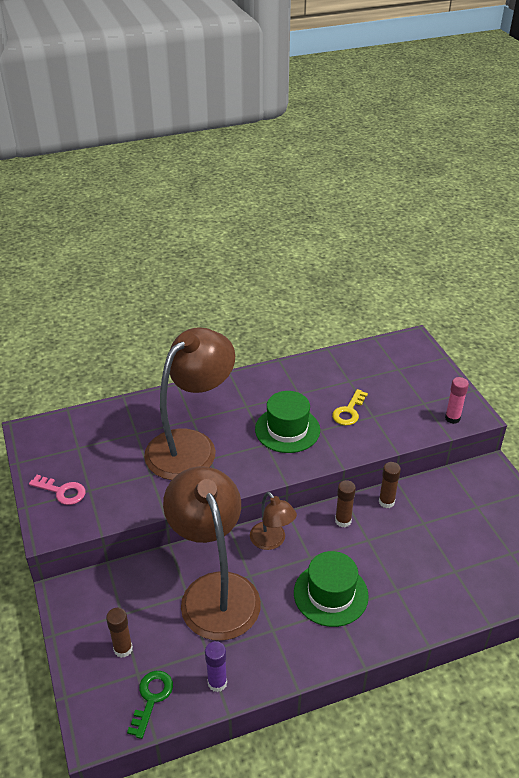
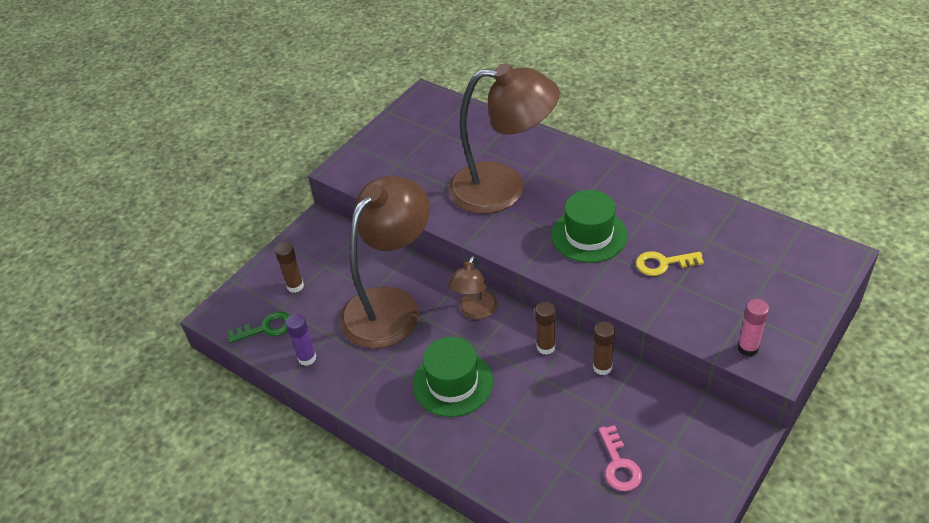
camera: 60 degrees right, 5 degrees up
pink key [29,475,86,505] -> pink key moved to [599,425,642,491]

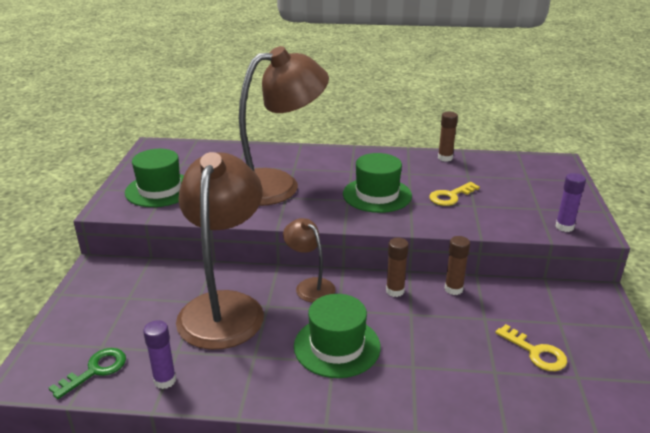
camera: 35 degrees left, 15 degrees down
brown glue stick [275,242,304,293] -> brown glue stick moved to [438,112,458,162]
brown lamp [448,256,498,319] -> brown lamp turned 150 degrees clockwise [283,218,336,303]
pink key [599,425,642,491] -> yellow key [495,324,567,371]
pink glue stick [738,299,769,356] -> purple glue stick [555,173,586,232]
none -> green hat [125,149,184,207]

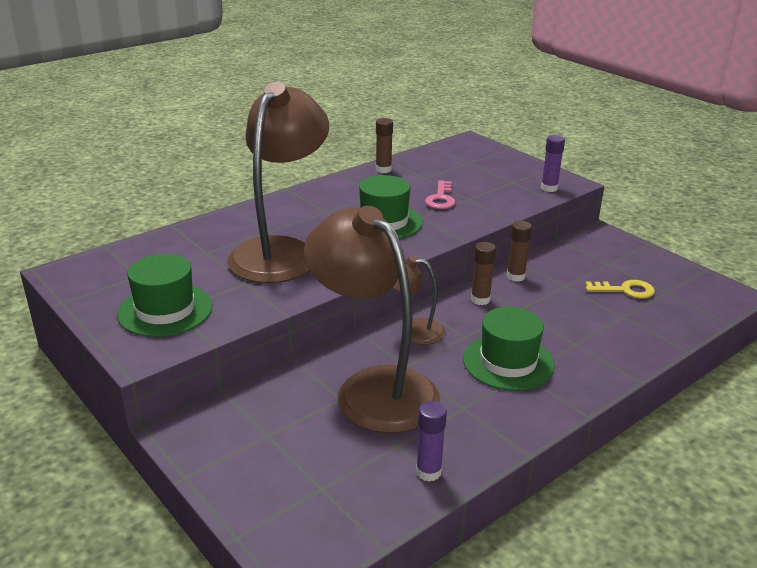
camera: 45 degrees left, 0 degrees up
green key [49,348,126,399] -> none
yellow key [429,182,480,206] -> pink key [425,180,455,209]

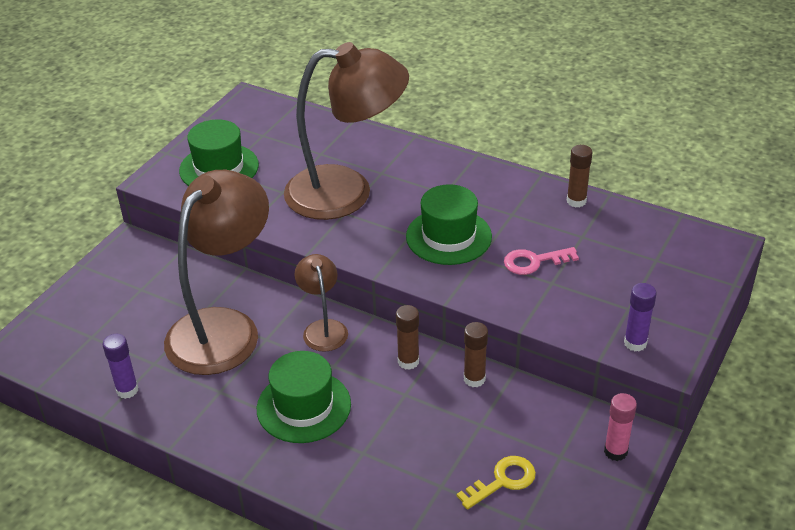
camera: 70 degrees right, 10 degrees up
yellow key [585,280,655,299] -> yellow key turned 105 degrees counterclockwise [457,456,536,510]
none -> pink glue stick [604,393,637,461]

